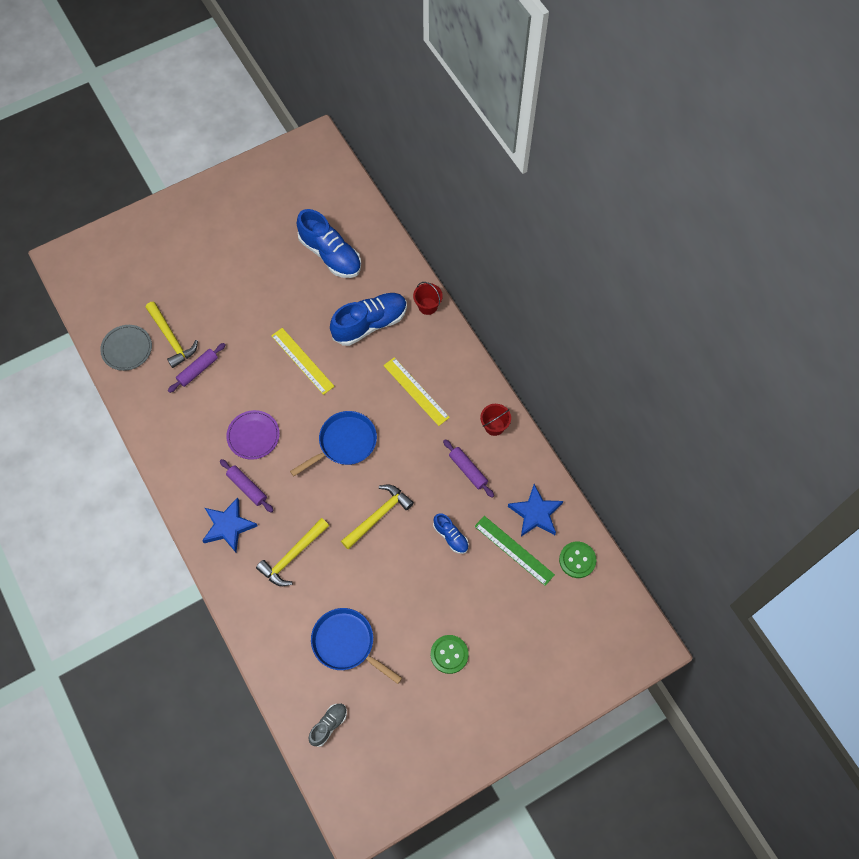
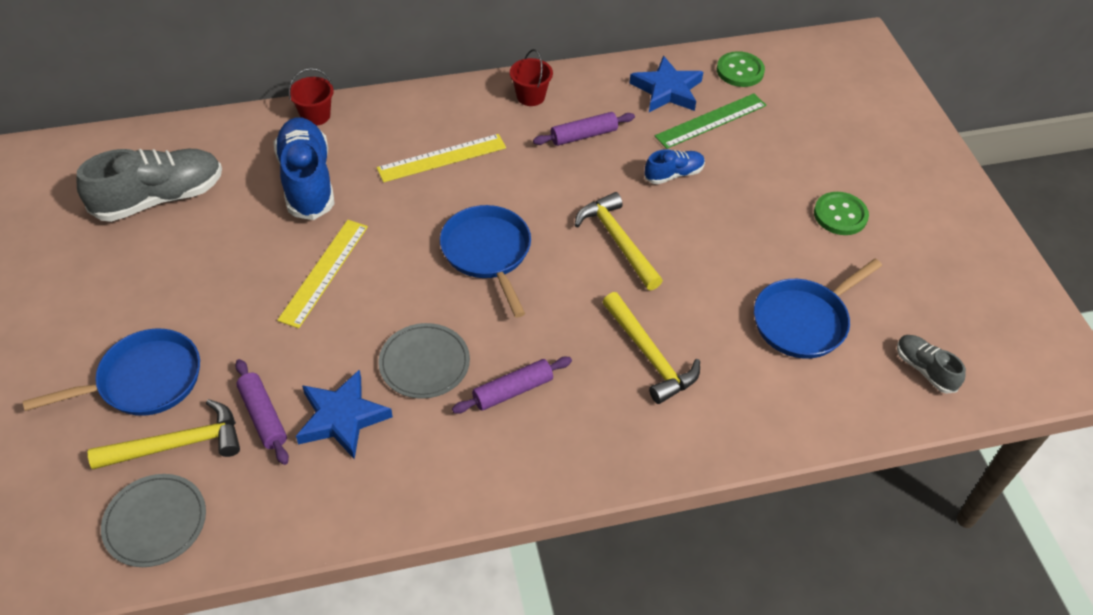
camera: 75 degrees left, 15 degrees down
blue star [202,497,257,552] -> blue star moved to [296,369,393,459]
purple plate [226,410,280,460] -> grey plate [378,323,470,399]
yellow ruler [271,328,335,395] -> yellow ruler turned 45 degrees counterclockwise [277,220,368,328]
blue shoe [297,209,361,278] -> grey shoe [77,149,222,222]
none -> blue pan [23,329,200,416]

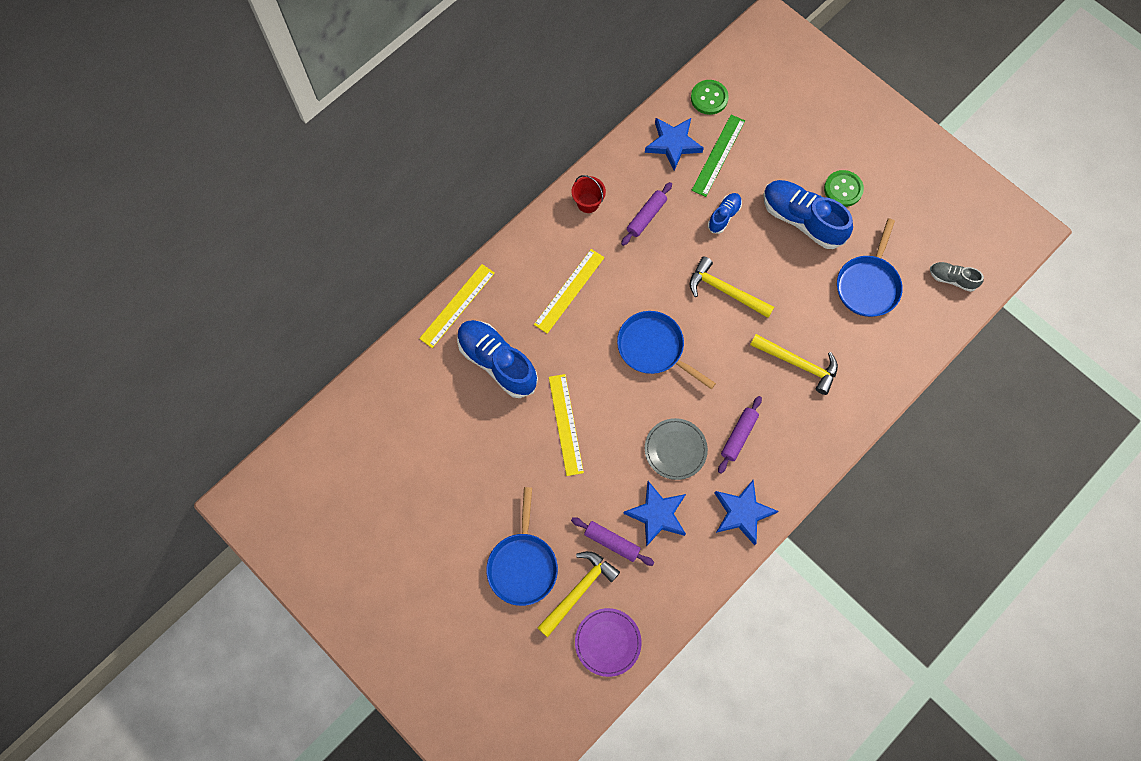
camera: 30 degrees left, 20 degrees up
blue pan [23,329,200,416] -> blue pan turned 150 degrees clockwise [486,487,558,606]
grey shoe [77,149,222,222] -> none
grey plate [101,474,206,567] -> purple plate [575,608,642,677]
red bucket [288,68,334,126] -> yellow ruler [419,264,495,348]
none -> blue star [715,480,778,545]
none -> blue shoe [763,180,853,249]

